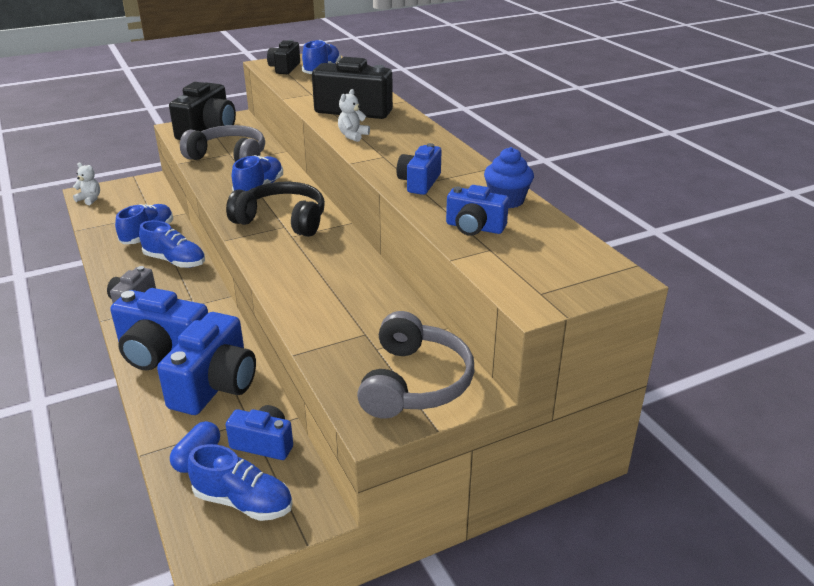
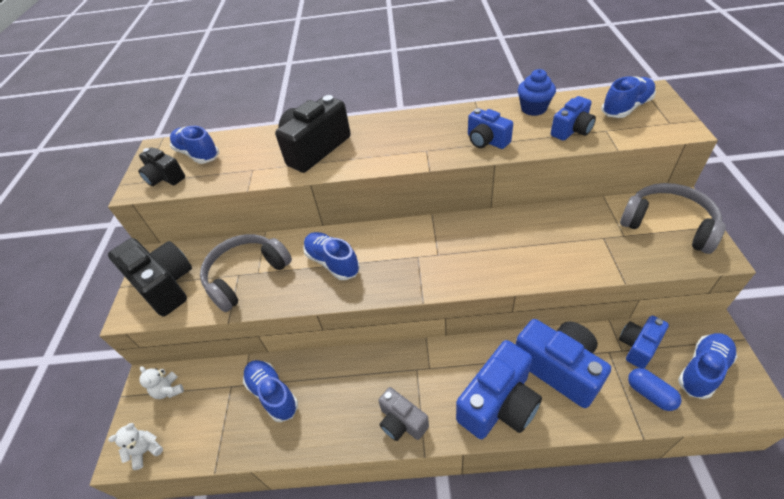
camera: 60 degrees left, 15 degrees up
blue shoe [139,220,205,268] -> blue shoe moved to [601,76,656,118]
black headphones [226,182,325,237] -> none
white teddy bear [338,89,370,142] -> white teddy bear moved to [139,366,184,399]

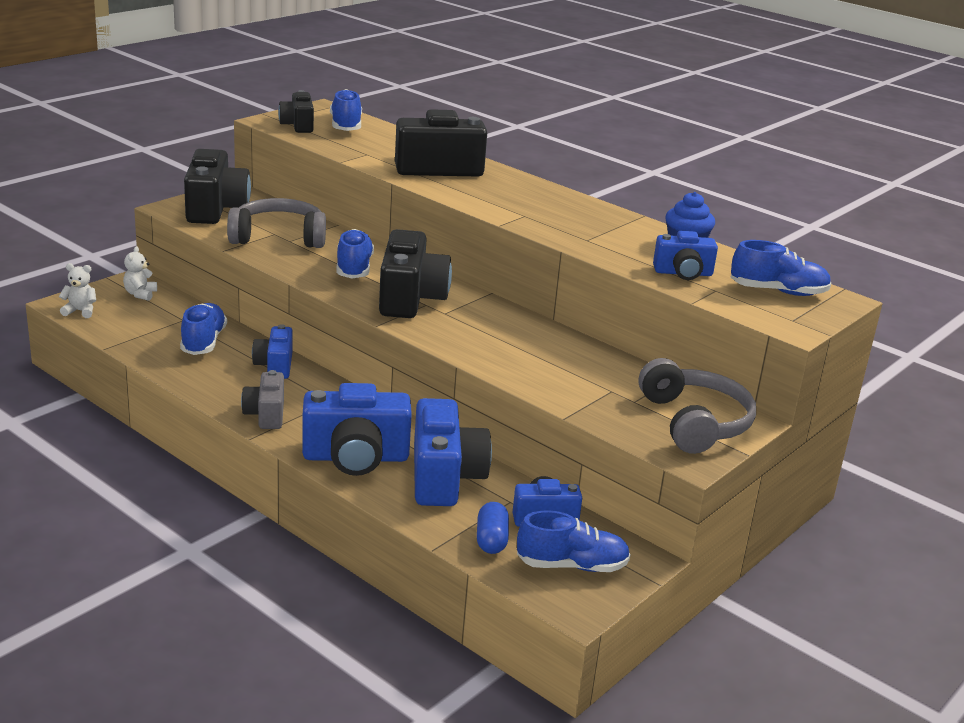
camera: 35 degrees right, 20 degrees down
blue camera [468,108,513,149] -> blue camera moved to [252,324,293,379]
none -> black camera [379,229,452,318]

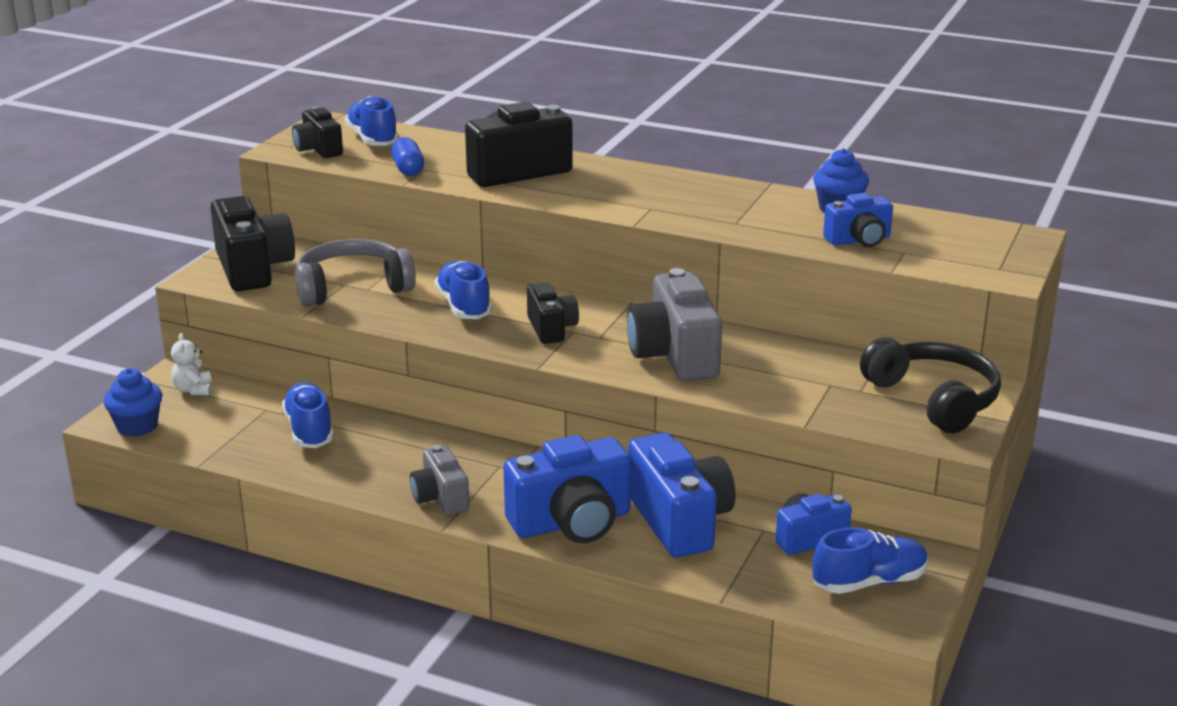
camera: 15 degrees left, 0 degrees up
white teddy bear [59,263,96,318] -> blue cupcake [103,368,162,437]
blue camera [252,324,293,379] -> none
black camera [379,229,452,318] -> black camera [527,283,579,344], size x0.58
blue capsule [477,502,509,554] -> blue capsule moved to [391,137,424,176]
grey headphones [639,358,756,454] -> black headphones [860,337,1001,433]
blue shoe [731,240,831,296] -> none
none -> grey camera [627,268,722,381]

